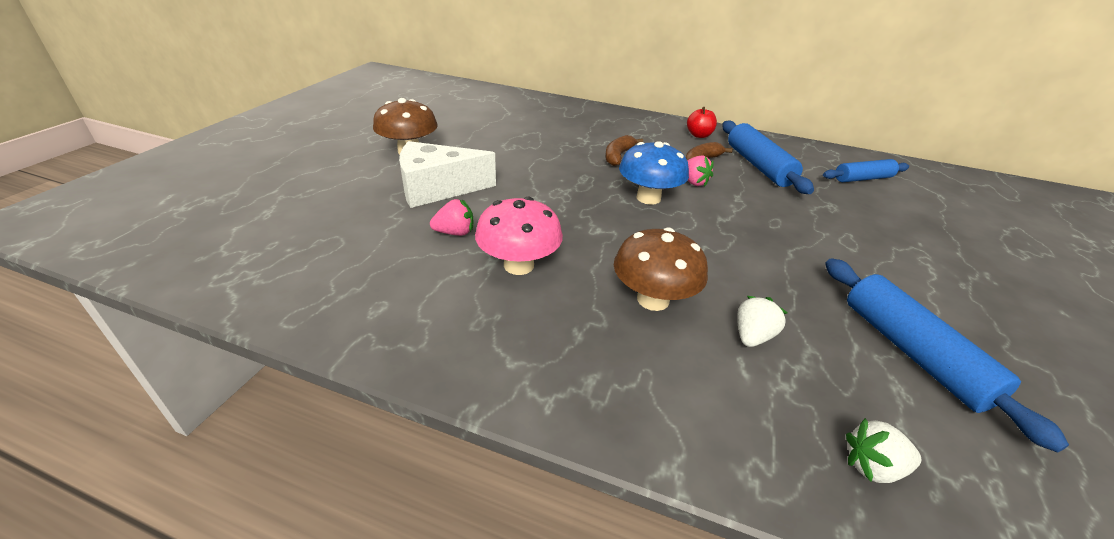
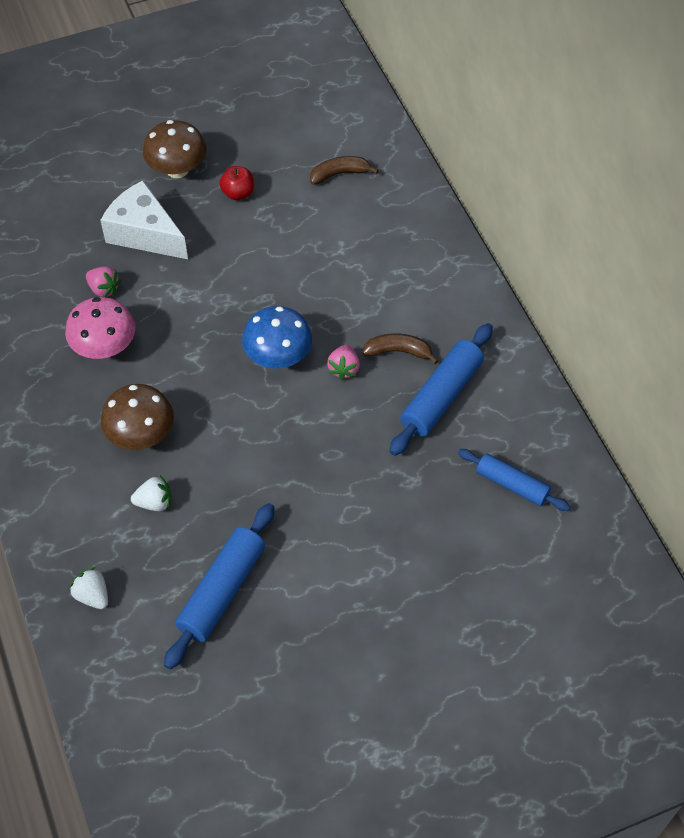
camera: 50 degrees right, 20 degrees up
brown banana [605,135,643,166] -> brown banana moved to [310,156,378,185]
red apple [687,107,717,138] -> red apple moved to [219,166,254,200]

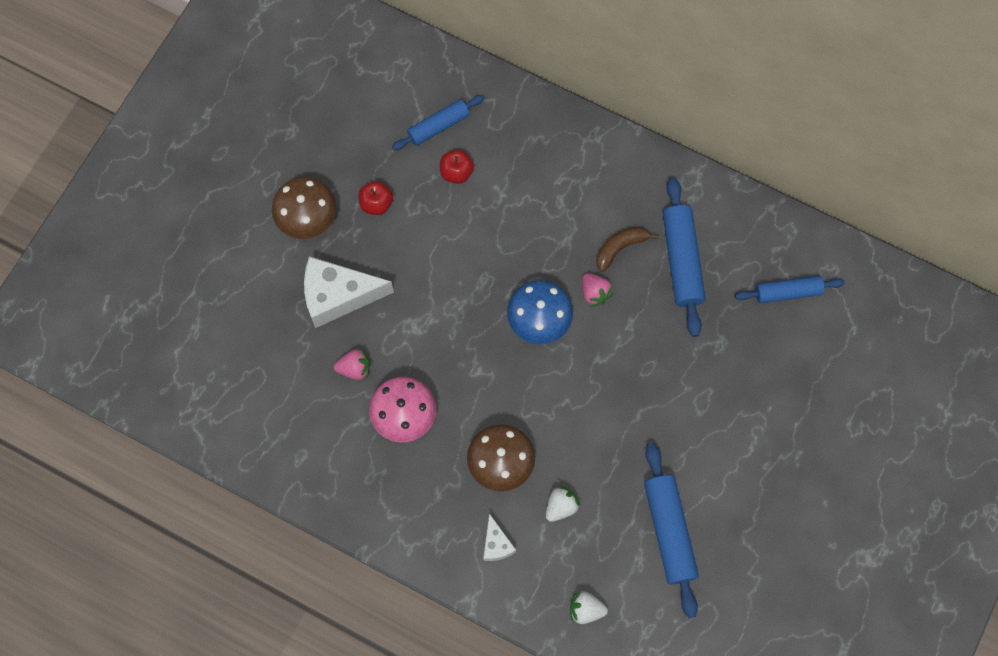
camera: 40 degrees left, 15 degrees up
brown banana [310,156,378,185] -> blue rolling pin [392,95,485,150]
none -> red apple [440,150,474,184]
none -> white cheese [483,513,516,561]

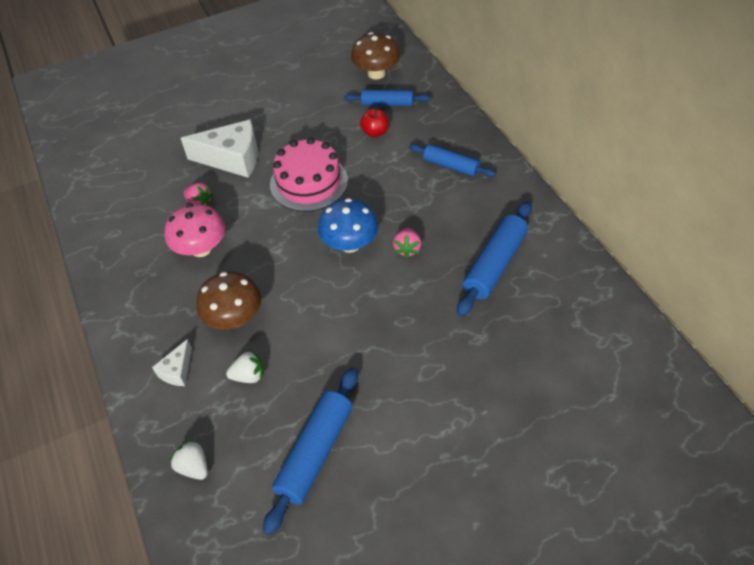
camera: 40 degrees right, 20 degrees down
brown mushroom [272,177,337,239] -> brown mushroom moved to [351,32,400,79]
white cheese [304,256,394,328] -> white cheese turned 150 degrees clockwise [180,119,258,178]
red apple [358,181,393,215] -> none
brown banana [596,226,659,272] -> none
blue rolling pin [735,276,845,303] -> blue rolling pin moved to [409,144,496,177]
none -> pink cake [270,137,348,212]

